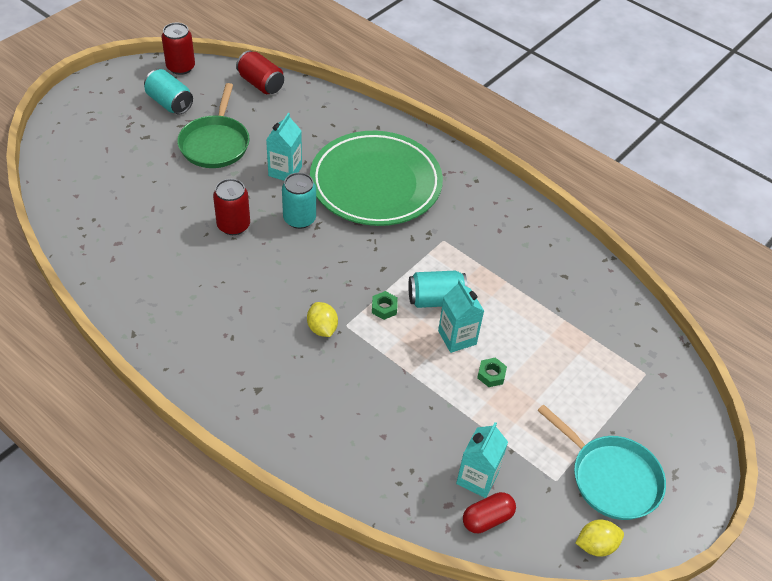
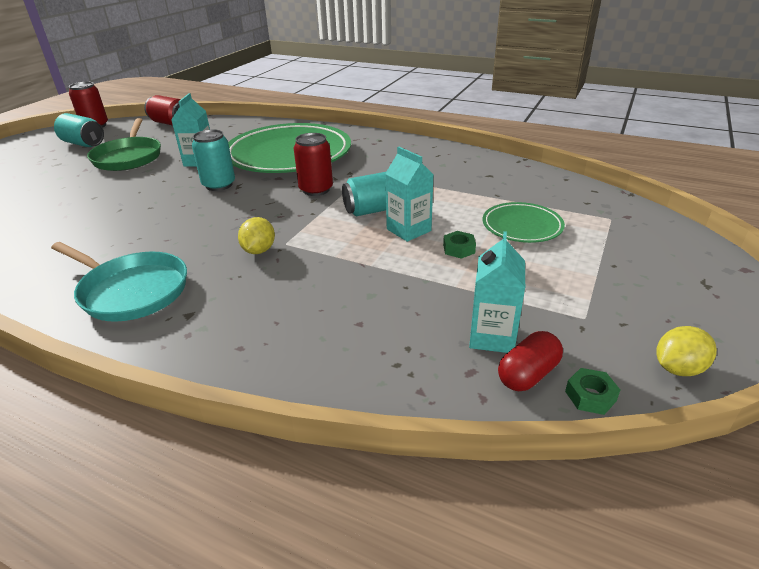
camera: 10 degrees left, 15 degrees down
red can [213,179,250,235] -> red can moved to [294,133,333,196]
yellow lemon [307,302,338,337] -> yellow lemon turned 45 degrees clockwise [238,217,275,254]
green nut [372,291,398,320] -> green nut moved to [565,368,620,415]
turquoise pan [537,404,666,520] -> turquoise pan moved to [51,242,187,322]
none -> green plate [483,202,565,243]

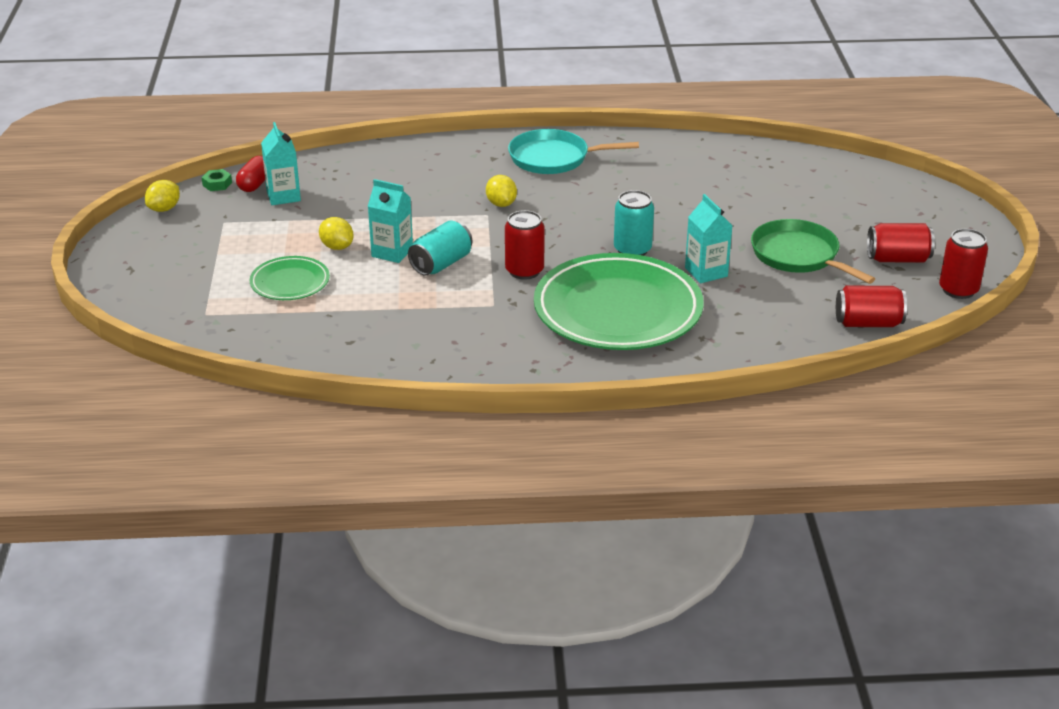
camera: 150 degrees right, 0 degrees up
turquoise can [54,113,104,147] -> red can [867,223,935,263]
green nut [443,231,476,259] -> yellow lemon [319,217,354,250]

